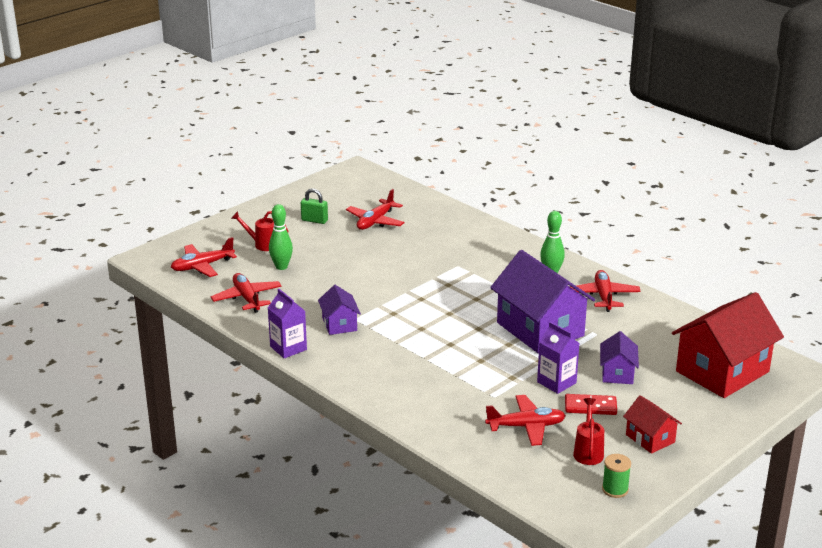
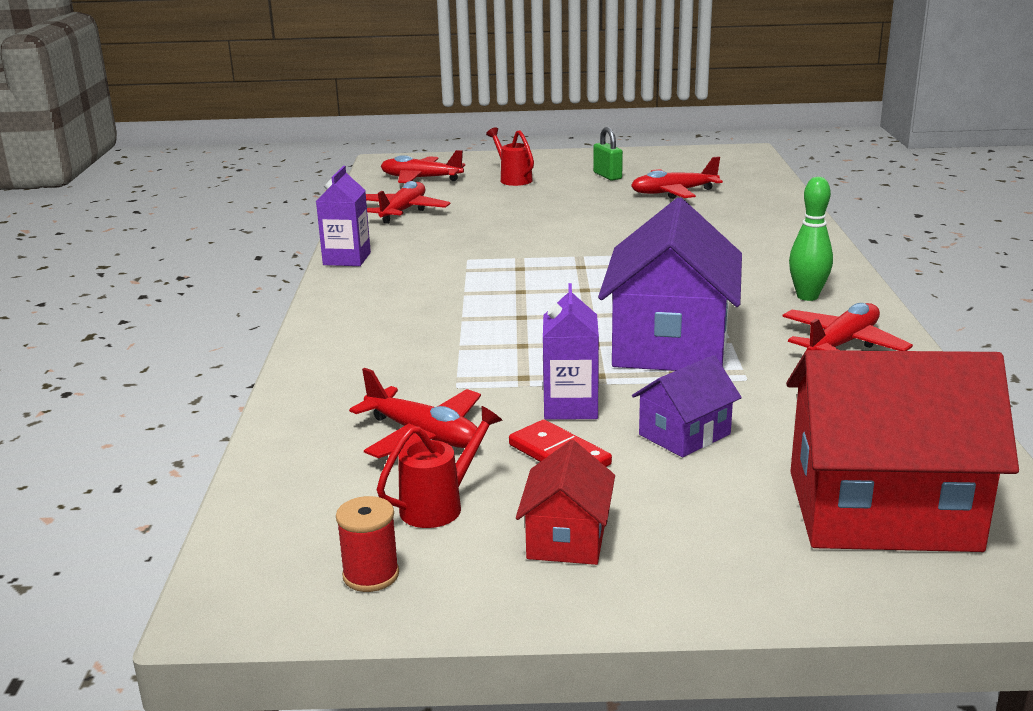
camera: 45 degrees right, 5 degrees down
green bowling pin [269,204,293,270] -> none
purple house [318,285,361,335] -> none
green spool [602,454,631,498] -> red spool [336,496,399,592]

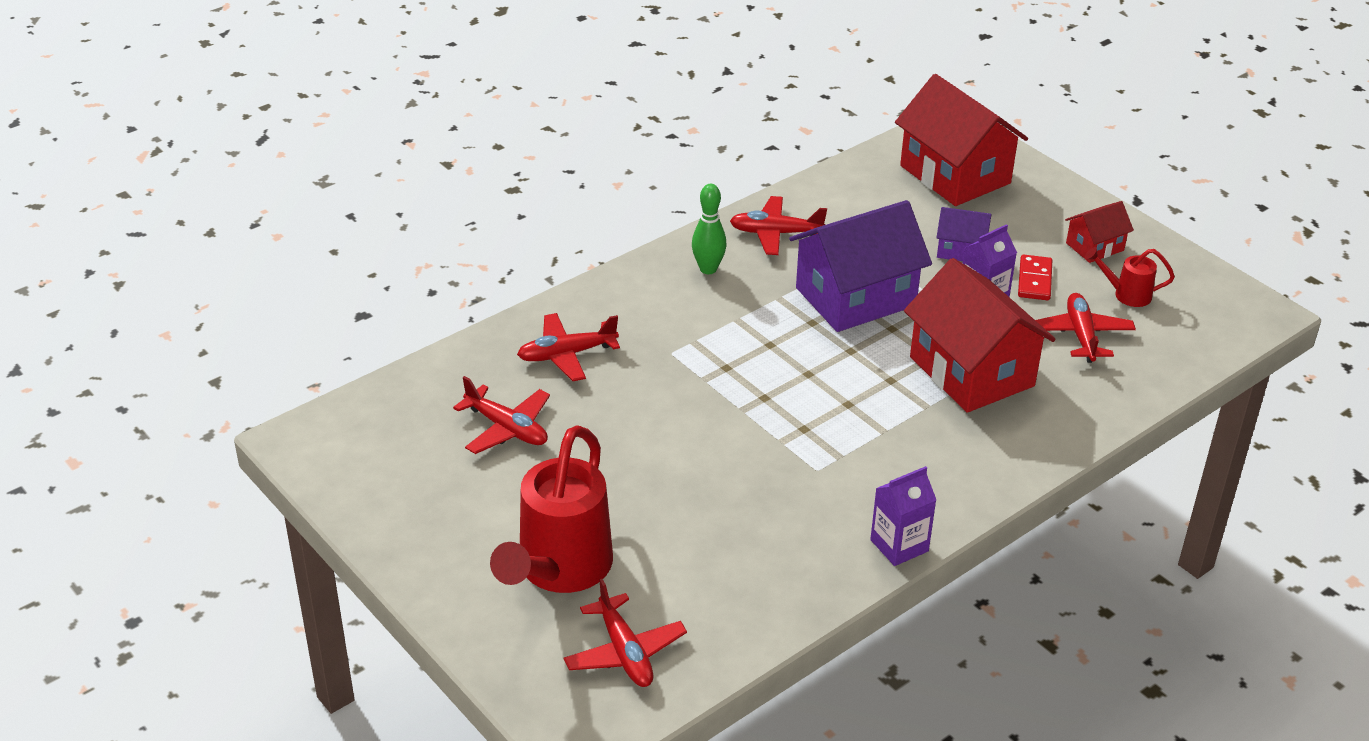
camera: 130 degrees left, 15 degrees up
red spool [336,496,399,592] -> none
red plane [366,181,450,224] -> red plane moved to [517,313,620,381]
red watering can [486,127,534,186] -> red watering can [490,425,613,593], size x2.18
green padlock [593,127,623,181] -> none
none -> red house [904,258,1056,413]

